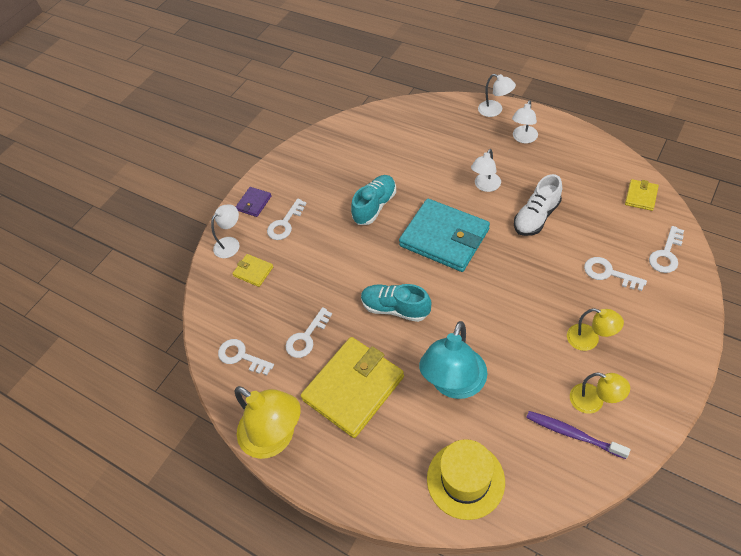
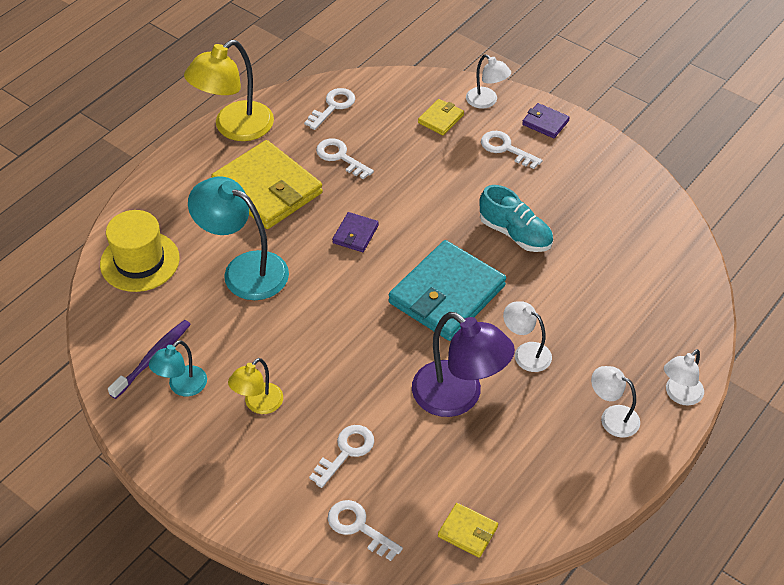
camera: 90 degrees right, 5 degrees down
turquoise shoe [361,284,431,322] -> purple wallet [332,212,379,252]
white shoe [514,174,562,236] -> purple lamp [412,312,515,417]
yellow lamp [570,373,630,414] -> turquoise lamp [149,340,207,396]

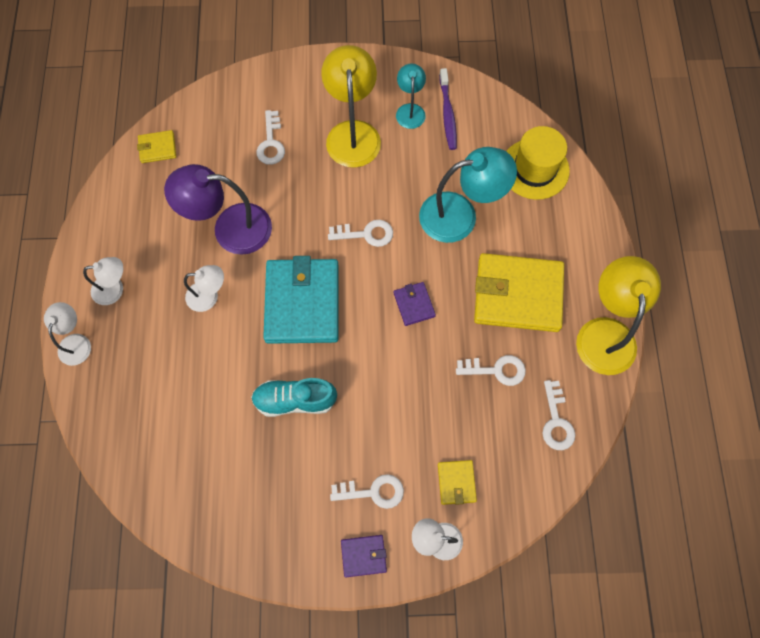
camera: 140 degrees right, 20 degrees up
yellow lamp [228,358,283,414] -> yellow lamp [321,45,381,168], size x1.82
white key [328,500,403,561] -> white key moved to [328,220,393,247]

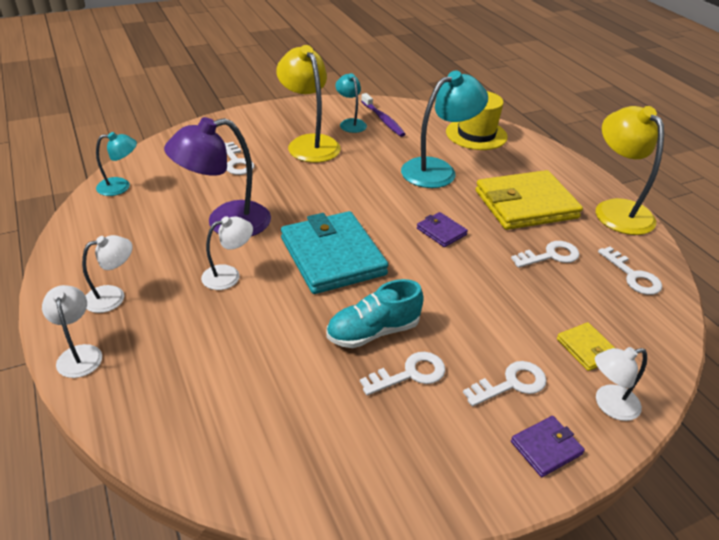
camera: 25 degrees left, 30 degrees down
yellow wallet [137,130,176,163] -> turquoise lamp [96,132,137,196]
white key [328,220,393,247] -> white key moved to [360,352,445,395]

